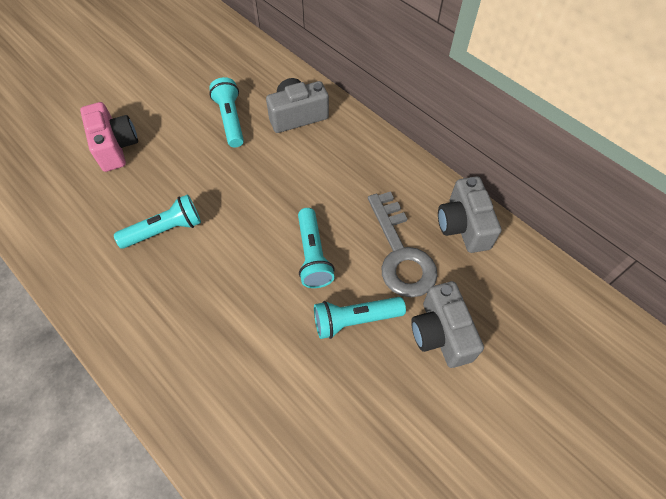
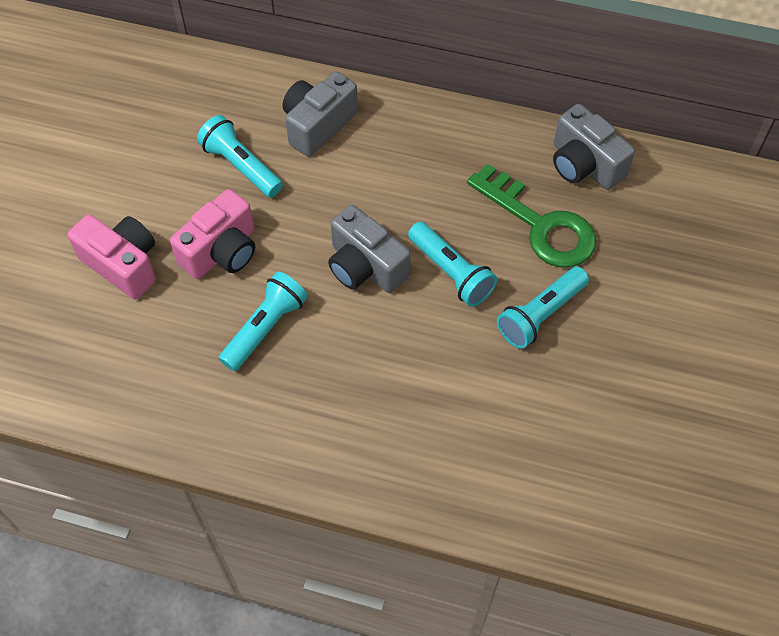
camera: 30 degrees left, 0 degrees up
grey key [368,191,437,298] -> green key [467,164,596,267]
grey camera [411,281,484,368] -> grey camera moved to [328,205,411,293]
none -> pink camera [170,189,255,279]

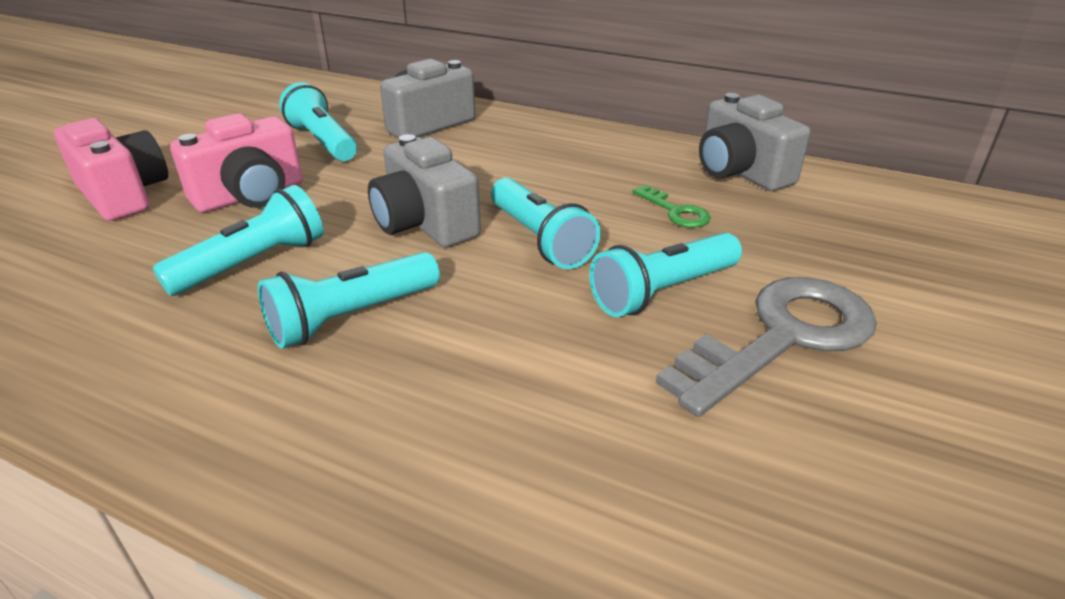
camera: 10 degrees right, 25 degrees down
green key [467,164,596,267] -> green key [632,185,711,228], size x0.46
none -> turquoise flashlight [258,252,440,349]
none -> grey key [656,277,877,417]

